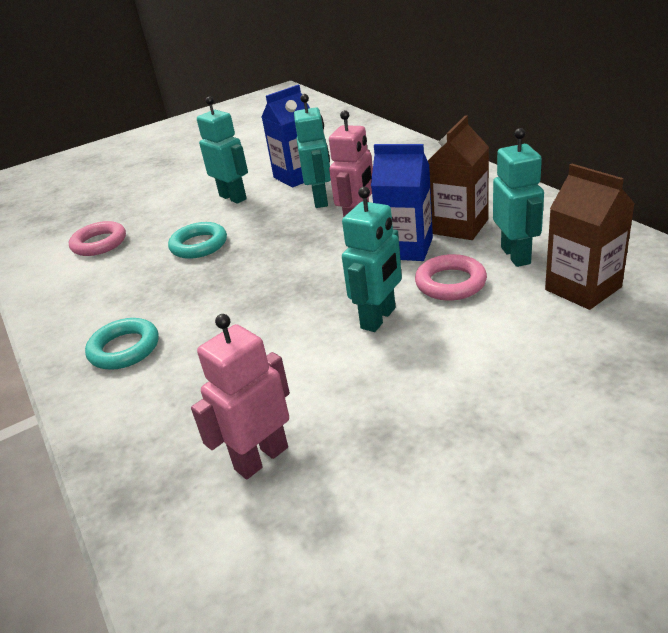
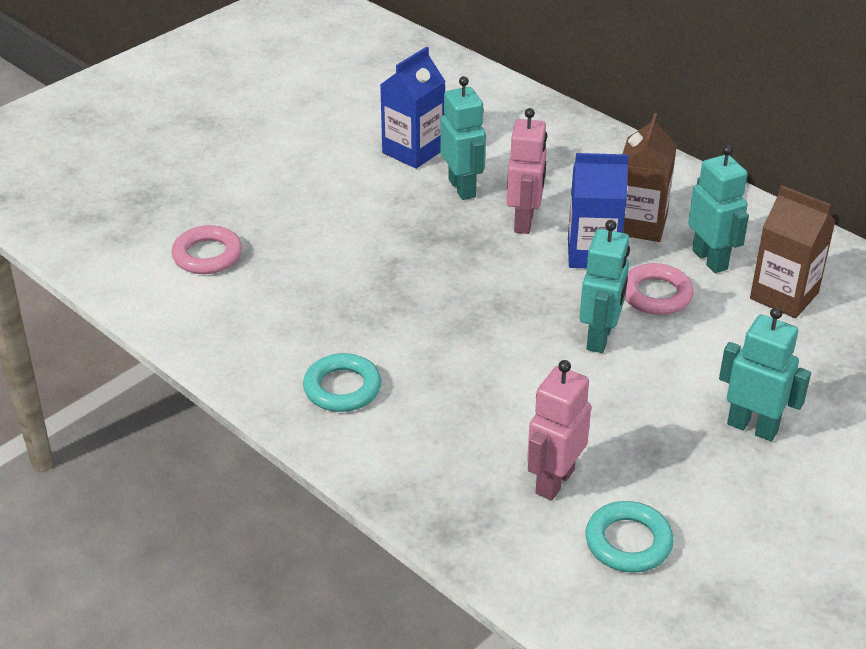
camera: 20 degrees left, 5 degrees up
turquoise ring [168,222,227,259] -> turquoise ring moved to [586,501,674,573]
turquoise robot [197,96,248,204] -> turquoise robot moved to [719,307,811,441]

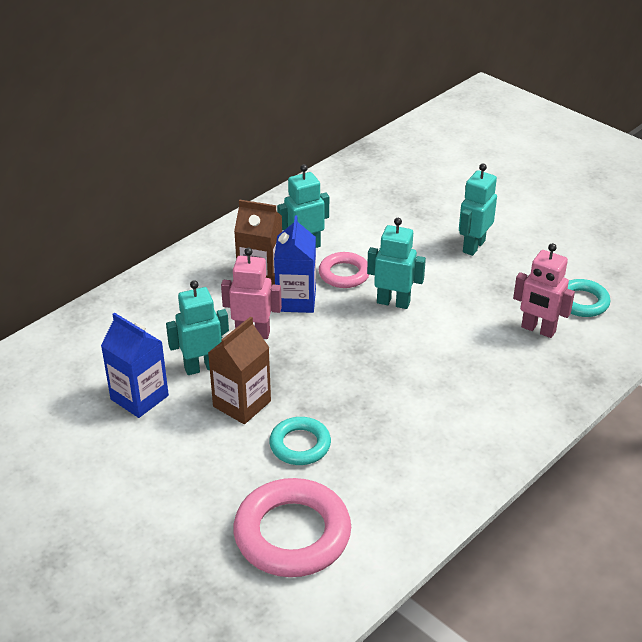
camera: 90 degrees left, 0 degrees up
pink ring [171,225,242,274] -> pink ring [233,478,351,577], size x1.76
turquoise ring [303,353,381,412] -> turquoise ring moved to [269,417,331,465]
brown carton [750,185,836,318] -> brown carton moved to [208,316,271,424]

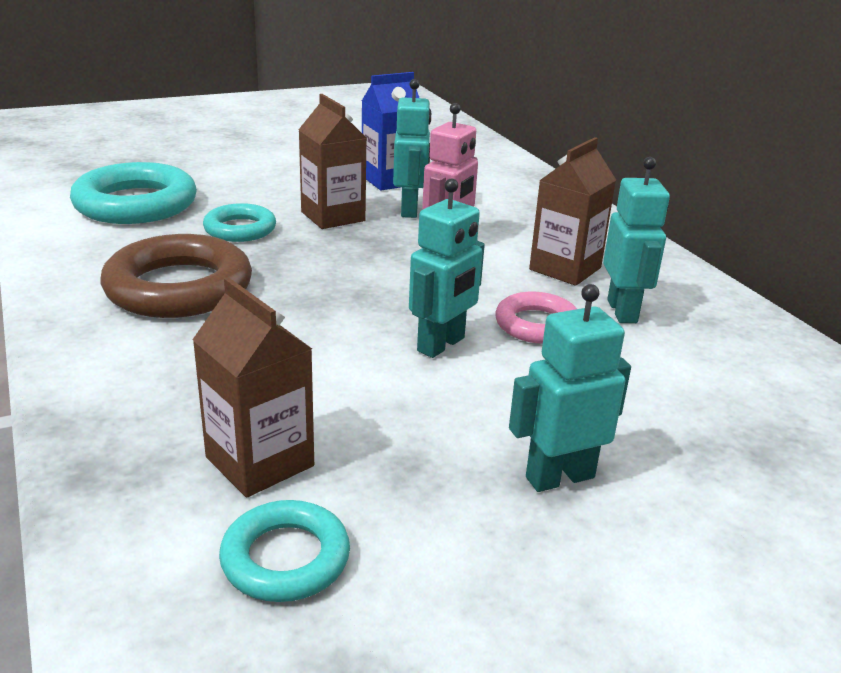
camera: 110 degrees right, 10 degrees down
pink ring [233,478,351,577] -> turquoise ring [70,162,197,224]
blue carton [274,216,316,313] -> none
turquoise robot [459,164,497,256] -> turquoise robot turned 75 degrees counterclockwise [509,284,631,492]
pink robot [513,243,575,338] -> brown carton [192,277,314,498]
none -> brown ring [101,234,252,318]

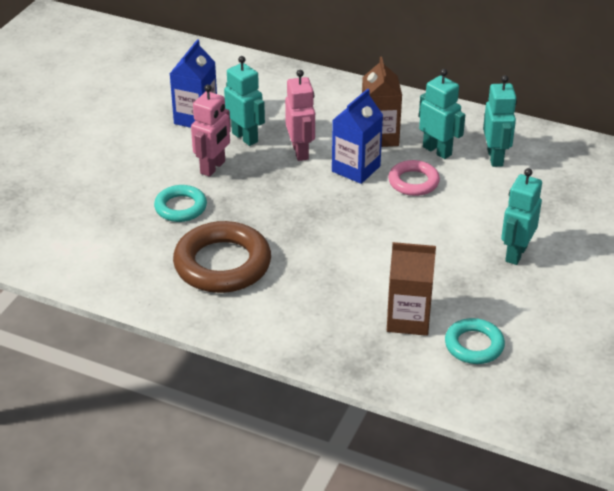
camera: 40 degrees left, 10 degrees up
turquoise ring [70,162,197,224] -> none
brown carton [299,94,366,229] -> pink robot [191,85,231,177]
turquoise robot [409,178,485,358] -> turquoise robot moved to [483,75,517,167]
none -> blue carton [332,89,383,184]

